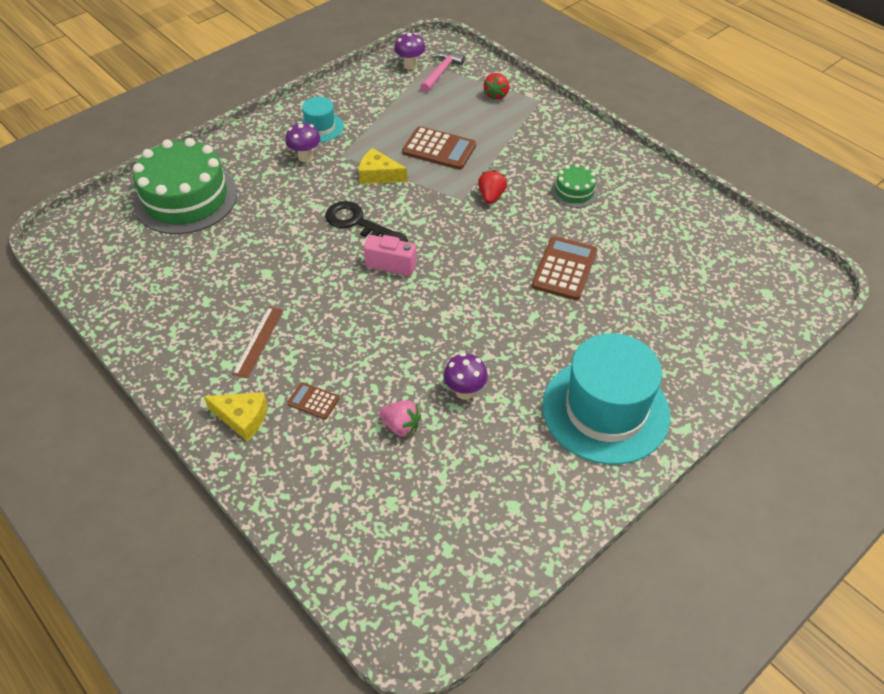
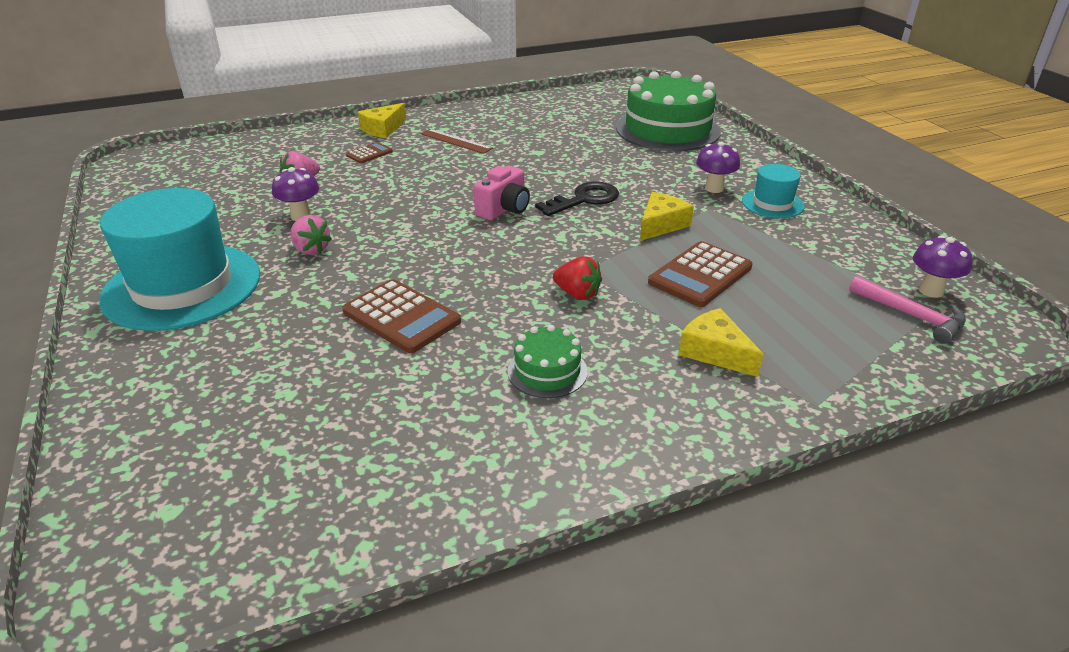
camera: 110 degrees right, 15 degrees down
red strawberry [483,73,509,100] -> none
none -> pink strawberry [290,215,332,255]
none -> yellow cheese [679,308,763,377]

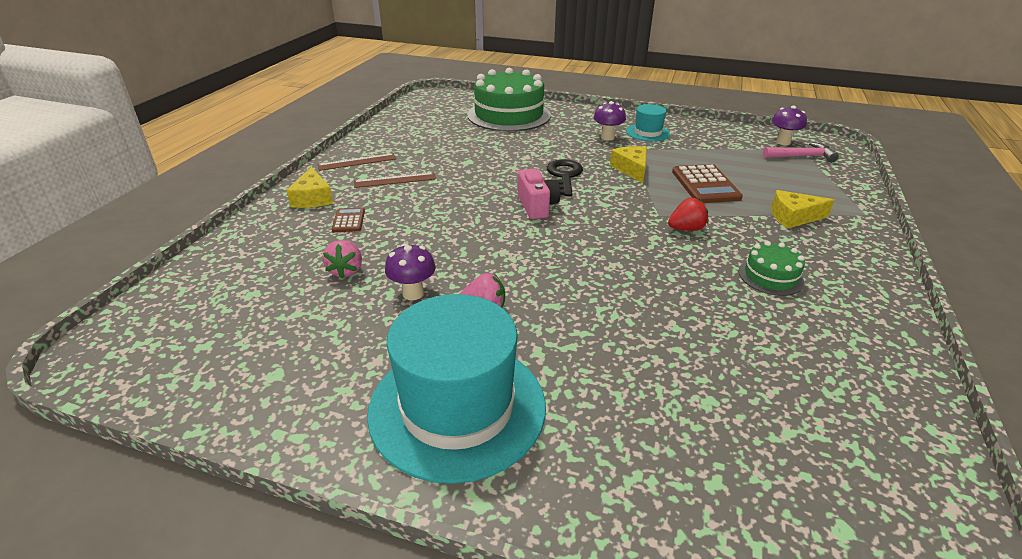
camera: 50 degrees left, 0 degrees up
brown calculator [342,279,461,353] -> none
none -> brown ruler [317,153,396,171]

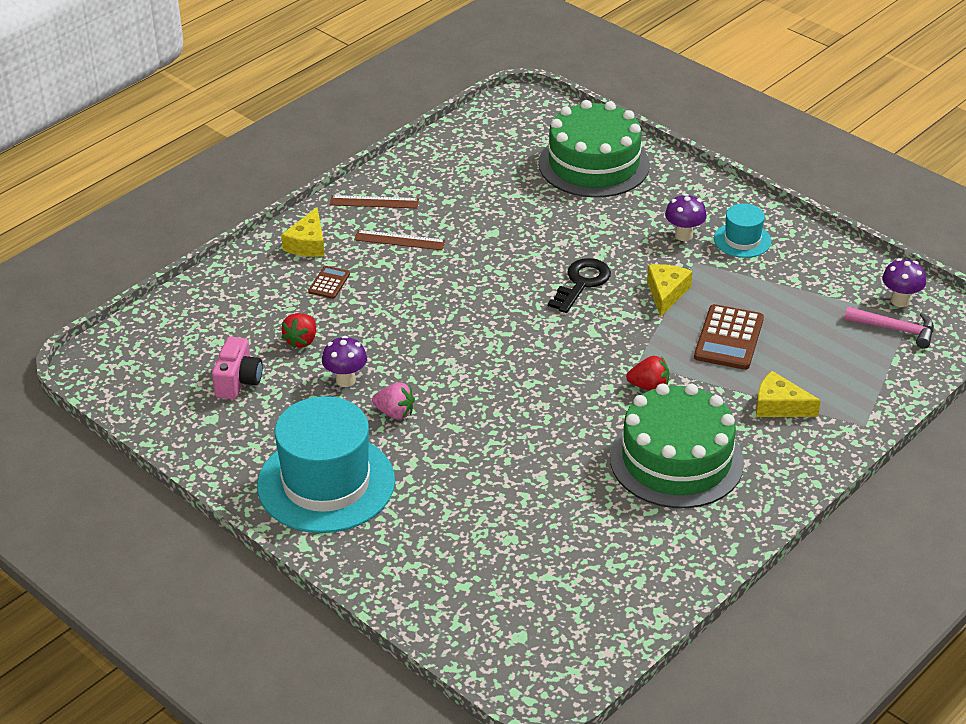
camera: 25 degrees right, 5 degrees up
pink strawberry [323,240,362,279] -> red strawberry [281,313,316,348]
pink camera [518,169,560,219] -> pink camera moved to [212,337,263,400]
green cake [738,241,805,296] -> green cake [610,383,744,508], size x2.14

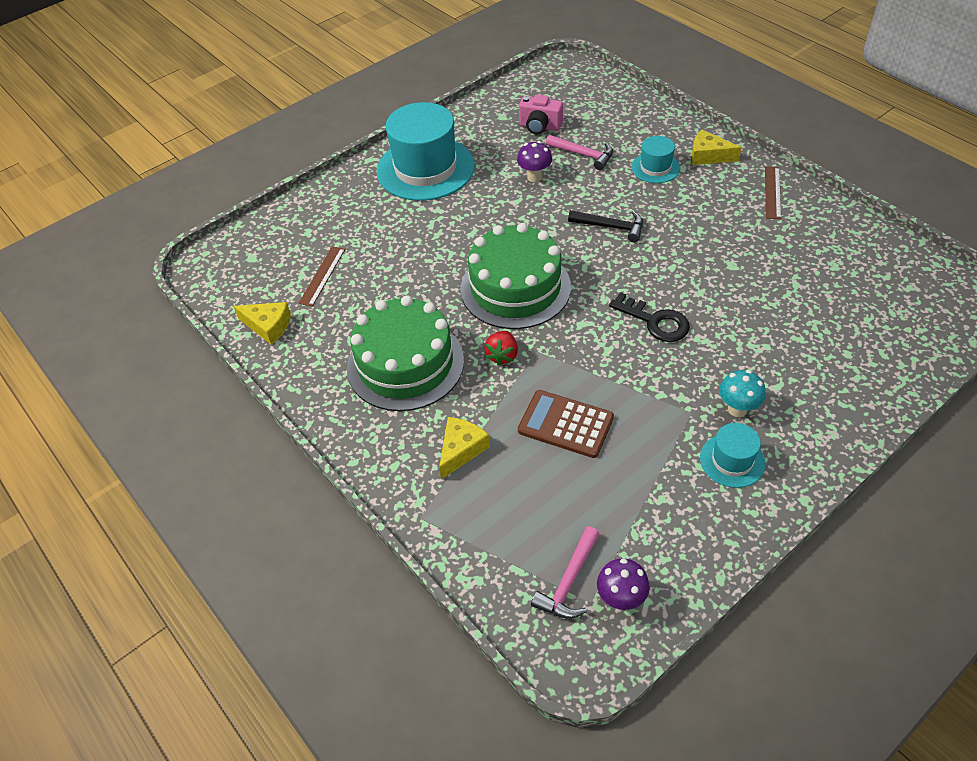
camera: 100 degrees right, 10 degrees up
red strawberry [281,313,316,348] -> pink hammer [546,135,613,170]
brown calculator [308,266,350,299] -> turquoise hat [631,136,680,183]
brown ruler [354,230,446,250] -> brown ruler moved to [299,246,345,307]
pink strawberry [372,382,415,420] -> none
green cake [539,100,650,198] -> green cake moved to [461,223,571,329]
yellow cheese [647,264,692,317] -> yellow cheese moved to [234,302,291,345]
purple mushroom [665,194,707,241] -> turquoise mushroom [719,370,766,417]
none -> black hammer [568,210,643,242]

